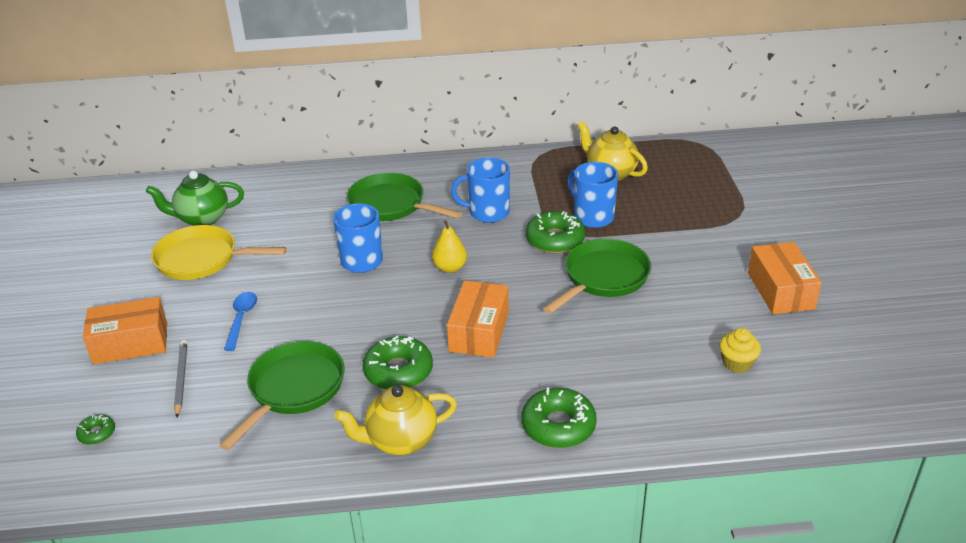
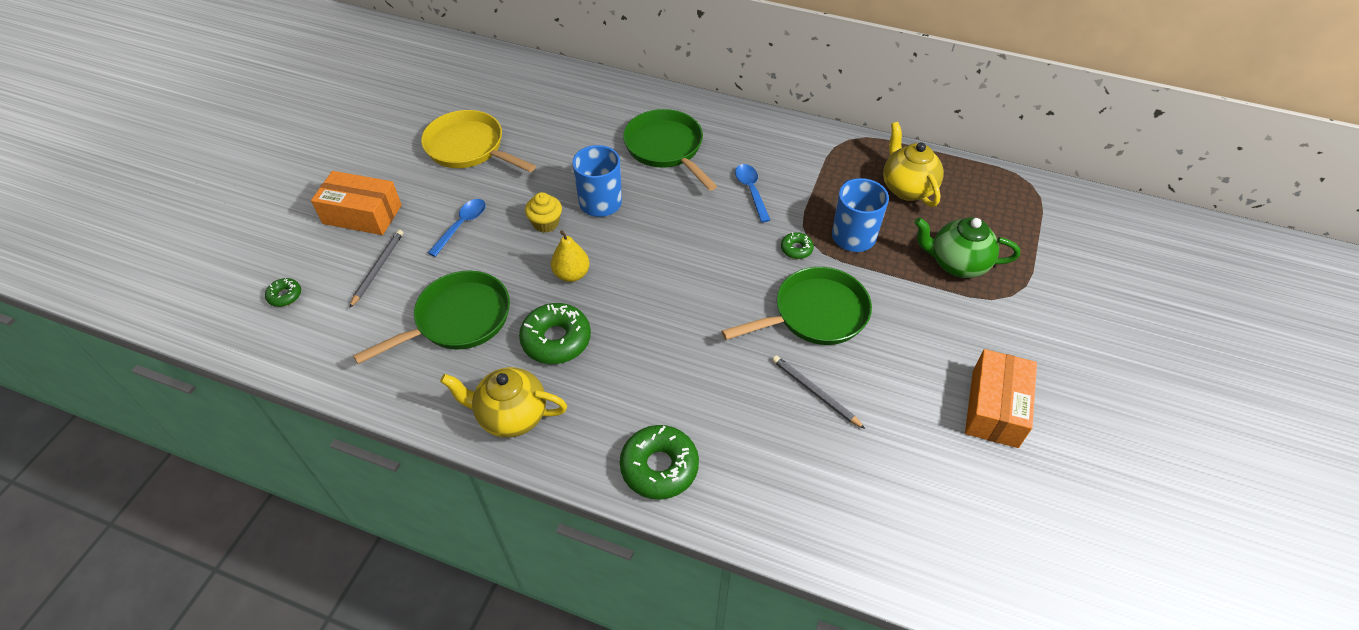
camera: 25 degrees right, 15 degrees up
green teapot [146,171,244,226] -> green teapot moved to [914,217,1020,278]
yellow pear [432,220,467,273] -> yellow pear moved to [551,230,590,282]
orange box [447,281,509,358] -> none
blue mug [451,157,510,223] -> blue spoon [735,164,770,222]
green donut [526,211,585,254] -> green donut [781,232,814,259], size x0.50
yellow cupcake [719,328,761,373] -> yellow cupcake moved to [525,192,562,233]
none -> grey pencil [772,355,865,429]

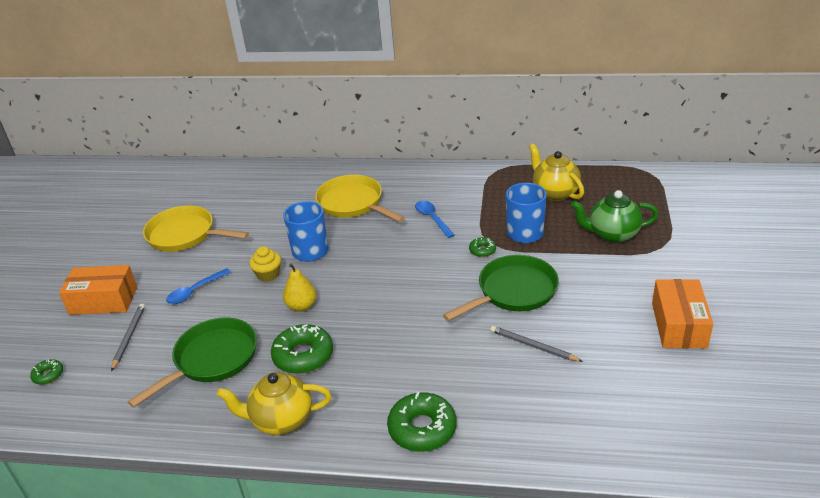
camera: 10 degrees left, 15 degrees down
blue spoon [428,199,486,257] -> blue spoon turned 150 degrees counterclockwise [166,268,231,304]
green pan [623,109,717,191] -> yellow pan [315,175,405,222]

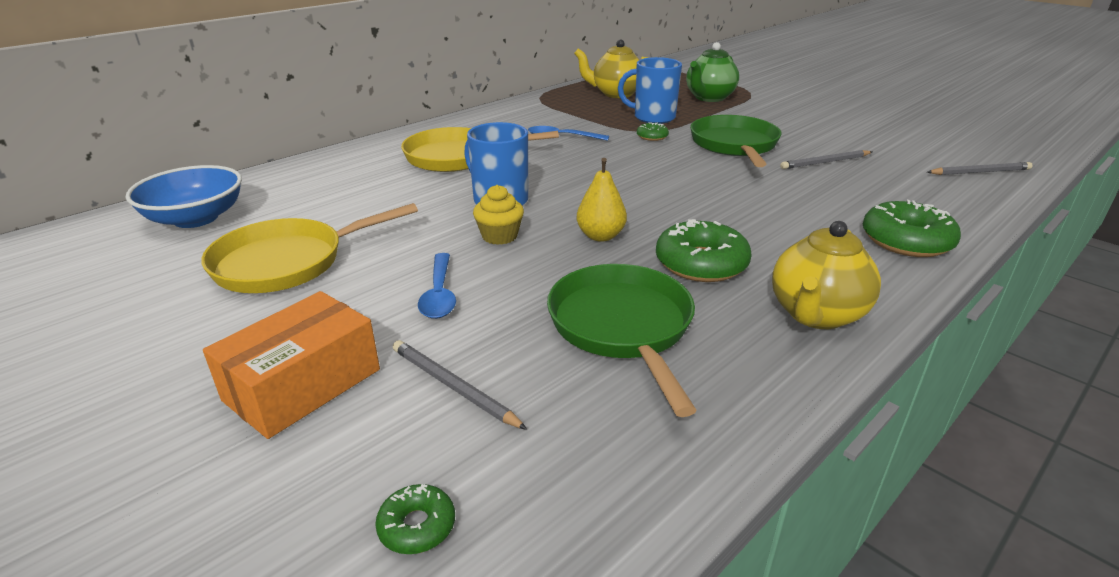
camera: 55 degrees left, 5 degrees down
orange box [652,279,713,348] -> none
none -> blue bowl [126,165,242,228]
none -> grey pencil [927,162,1033,175]

